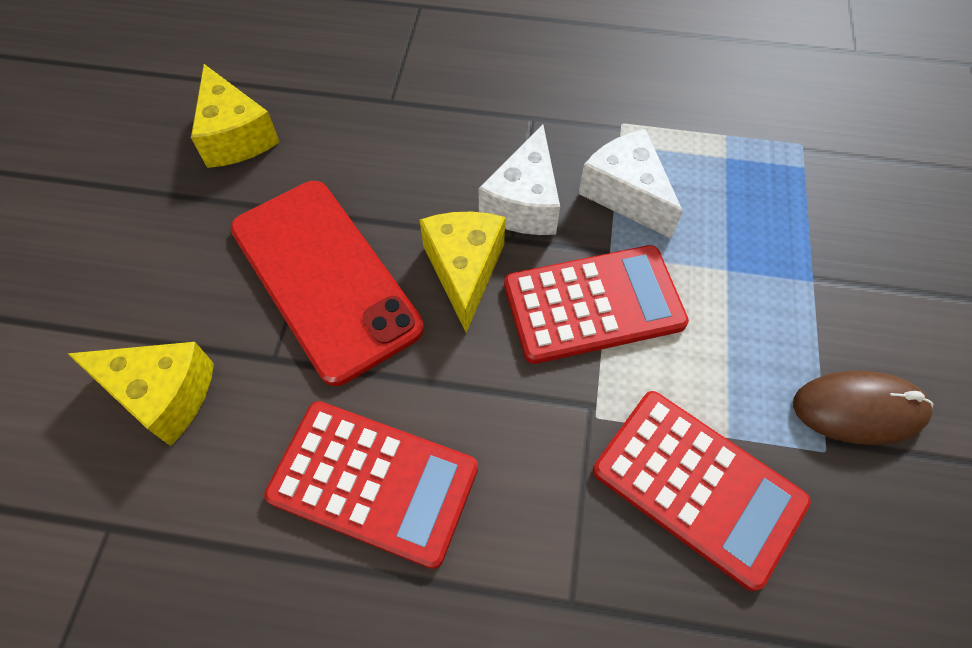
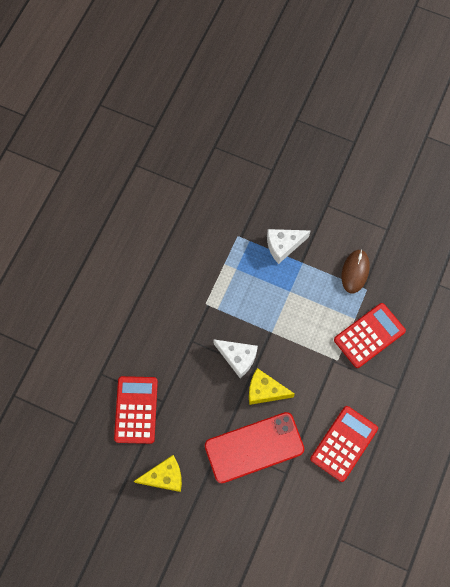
camera: 75 degrees left, 10 degrees up
yellow cheese [67,342,214,446] -> none
red calculator [504,245,689,364] -> red calculator moved to [114,376,158,444]
white cheese [578,129,683,238] -> white cheese moved to [267,229,310,264]

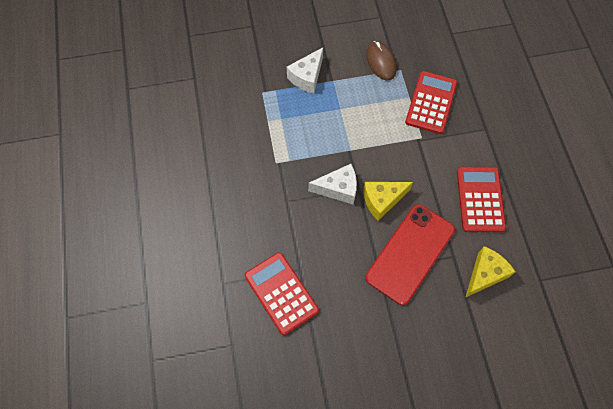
camera: 35 degrees left, 5 degrees down
yellow cheese [134,455,182,492] -> yellow cheese moved to [465,246,516,298]

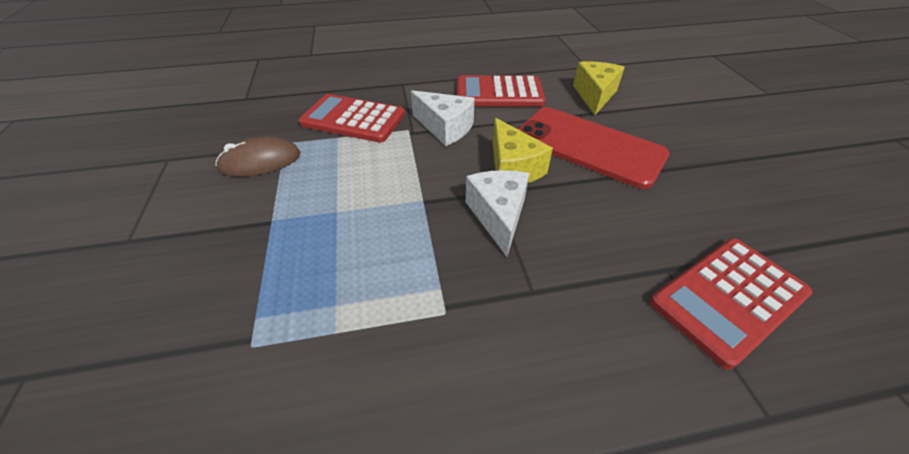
camera: 90 degrees left, 20 degrees down
white cheese [287,47,323,94] -> white cheese moved to [411,90,475,146]
yellow cheese [465,246,516,298] -> yellow cheese turned 60 degrees clockwise [573,61,625,115]

